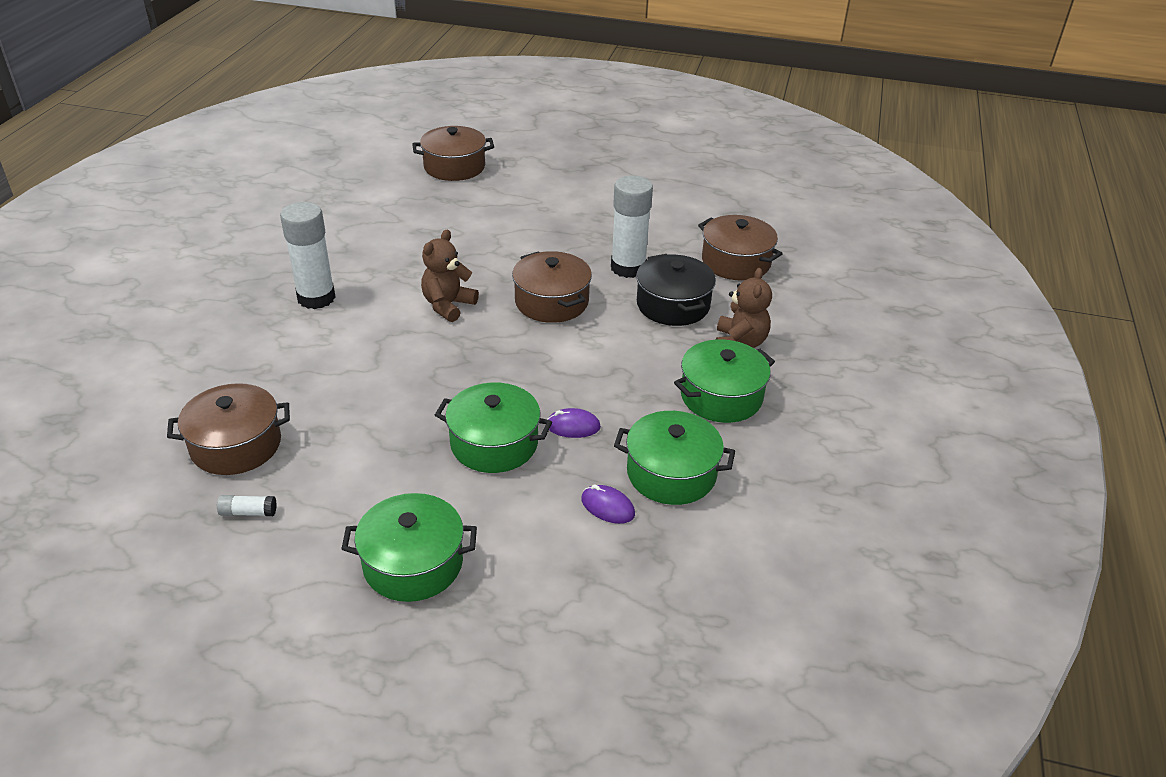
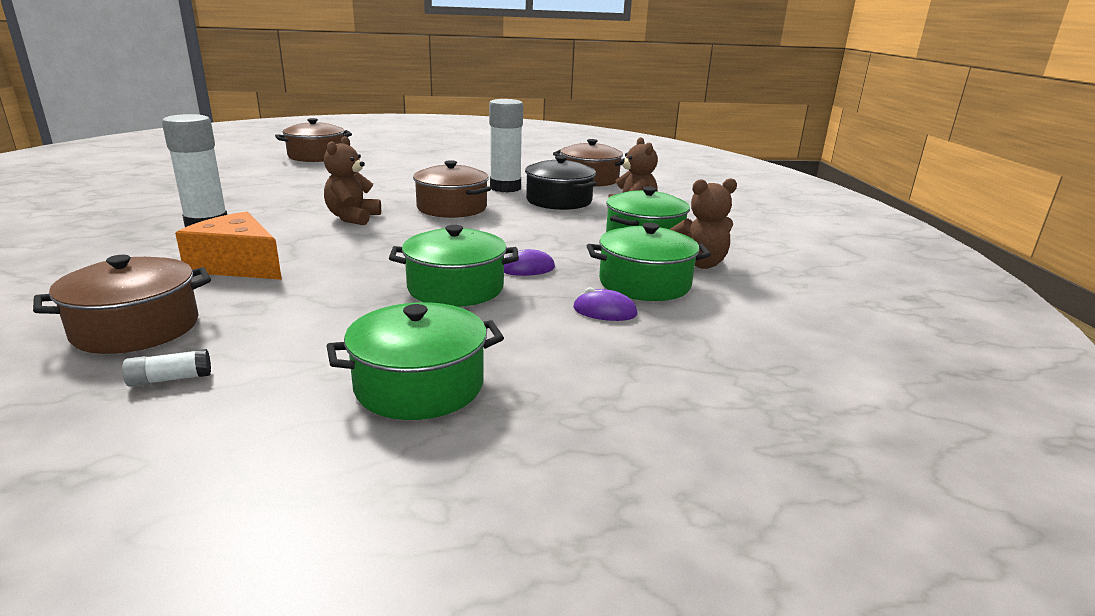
camera: 20 degrees left, 15 degrees down
none -> orange cheese [175,211,282,280]
none -> brown teddy bear [670,178,737,269]

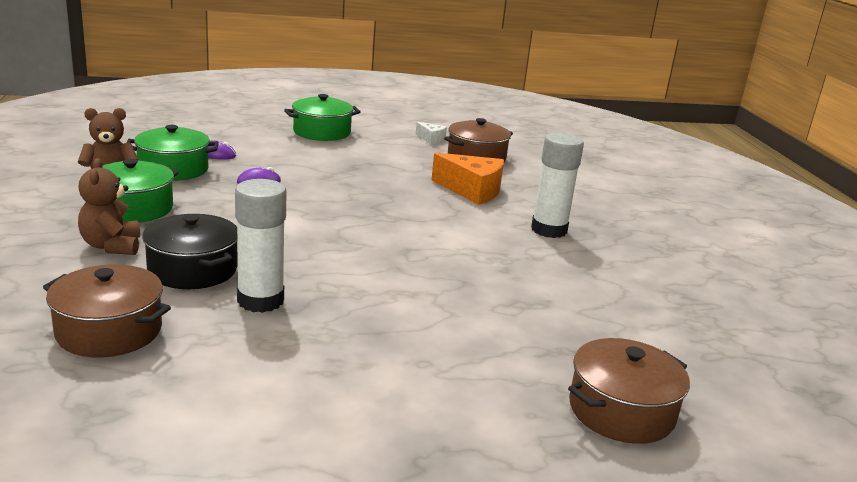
camera: 175 degrees right, 0 degrees up
white glue stick [122,349,211,387] -> white cheese [416,122,447,144]
brown teddy bear [324,136,381,225] -> none
green pot [389,225,519,307] -> none
brown pot [413,160,491,218] -> none

